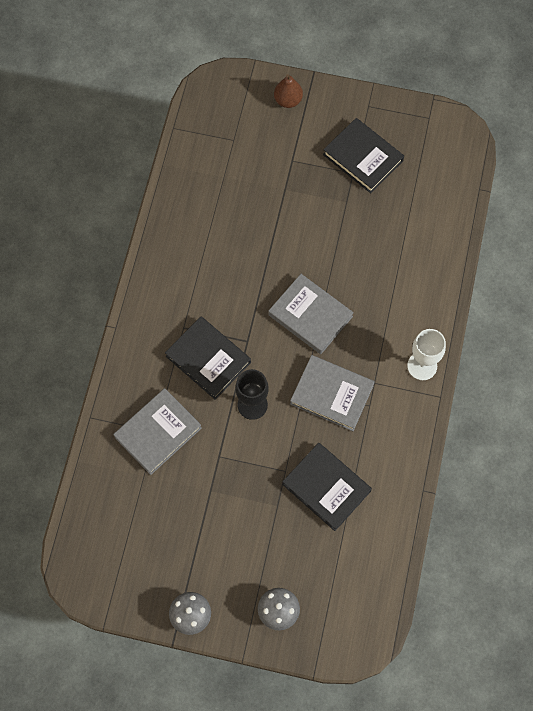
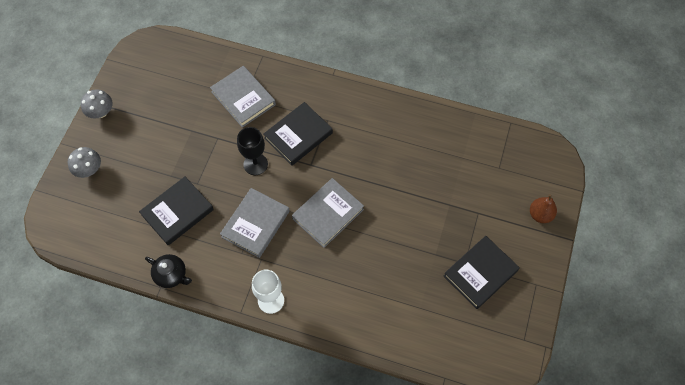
camera: 95 degrees right, 5 degrees down
none -> black teapot [145,254,192,288]

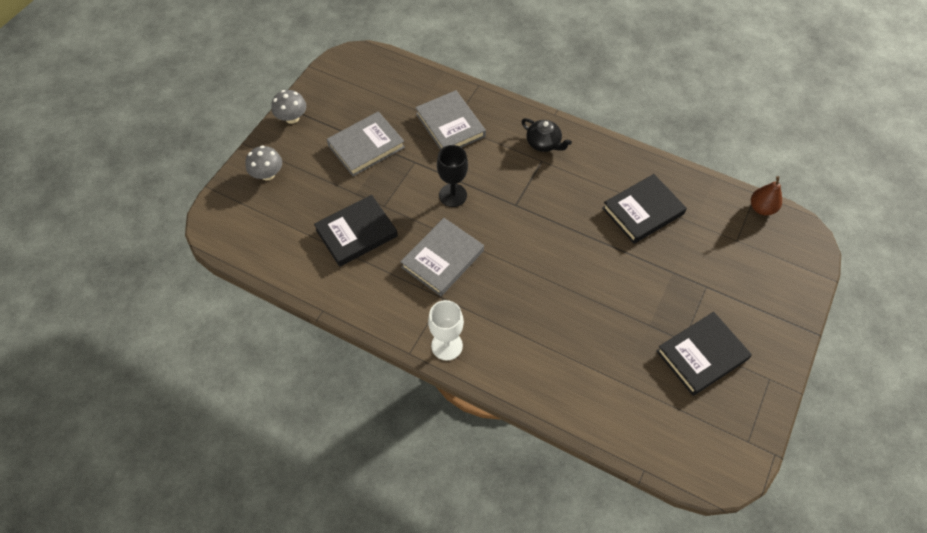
camera: 10 degrees right, 5 degrees down
black teapot [145,254,192,288] -> black teapot moved to [521,118,572,152]
black book [264,102,333,166] -> black book moved to [602,174,687,244]
grey book [292,178,364,248] -> grey book moved to [326,112,405,176]
brown pear [530,194,557,223] -> brown pear moved to [751,176,782,215]

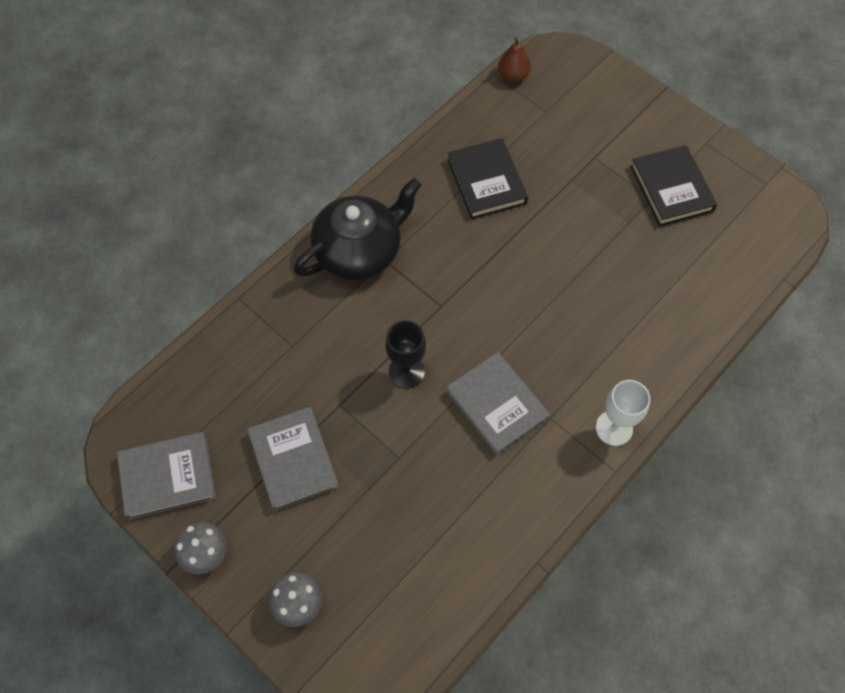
camera: 75 degrees left, 5 degrees up
black book [314,195,398,267] -> none
grey book [415,90,486,150] -> grey book moved to [117,432,216,520]
black teapot [521,118,572,152] -> black teapot [294,178,421,280], size x1.98

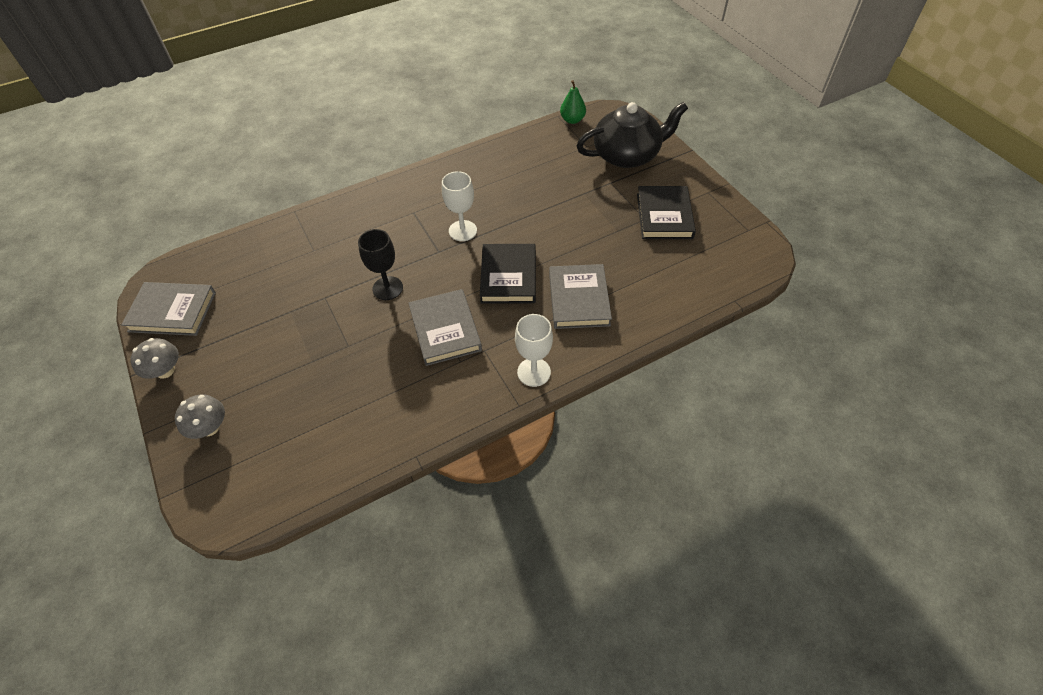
camera: 20 degrees right, 10 degrees down
grey book [247,407,339,511] -> grey book moved to [549,264,612,329]
black teapot [294,178,421,280] -> black teapot moved to [577,102,688,168]
black book [448,138,528,219] -> black book moved to [480,244,536,304]
brown pear [498,37,531,83] -> green pear [560,80,586,124]
none -> white goblet [442,171,477,241]

